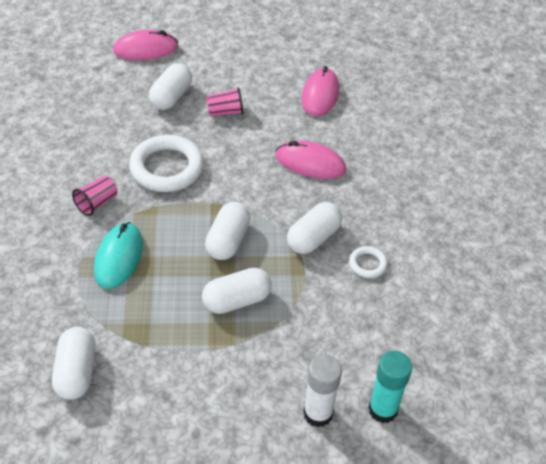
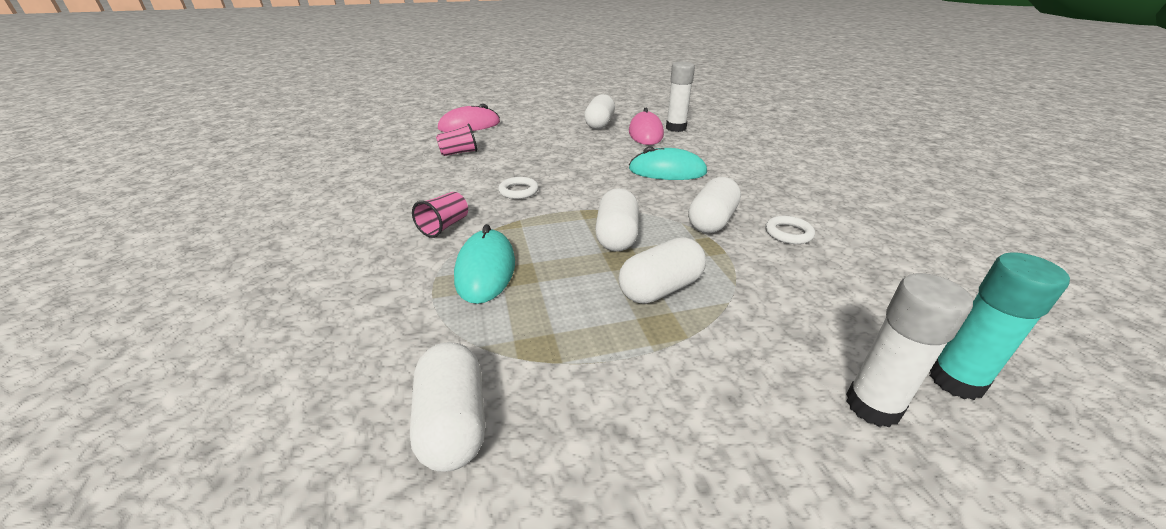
camera: 10 degrees left, 15 degrees down
white ring [129,135,204,192] -> white ring [498,177,539,199], size x0.48
white capsule [149,63,192,110] -> white capsule moved to [584,94,615,129]
pink cup [206,87,243,116] -> pink cup moved to [436,124,477,156]
pink mouse [276,140,346,179] -> turquoise mouse [629,147,707,180]
none -> white glue stick [666,62,695,132]

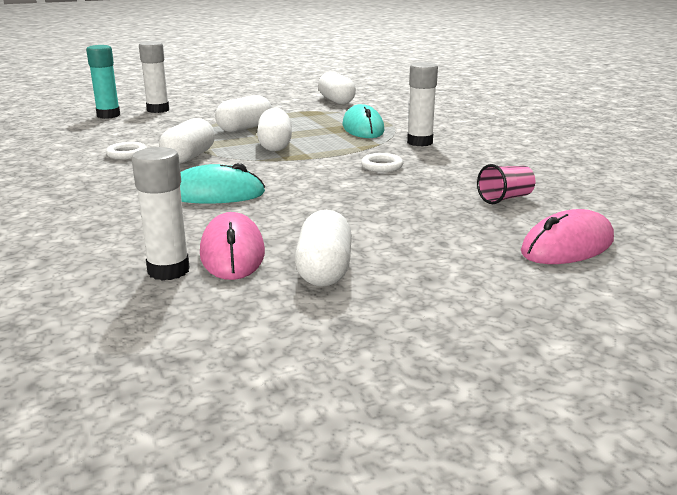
camera: 170 degrees right, 10 degrees down
pink cup [412,192,468,238] -> white glue stick [407,62,438,147]

